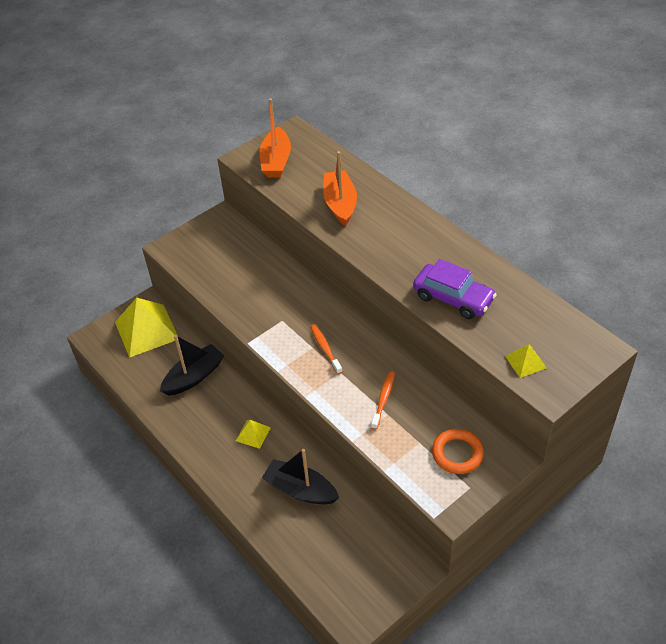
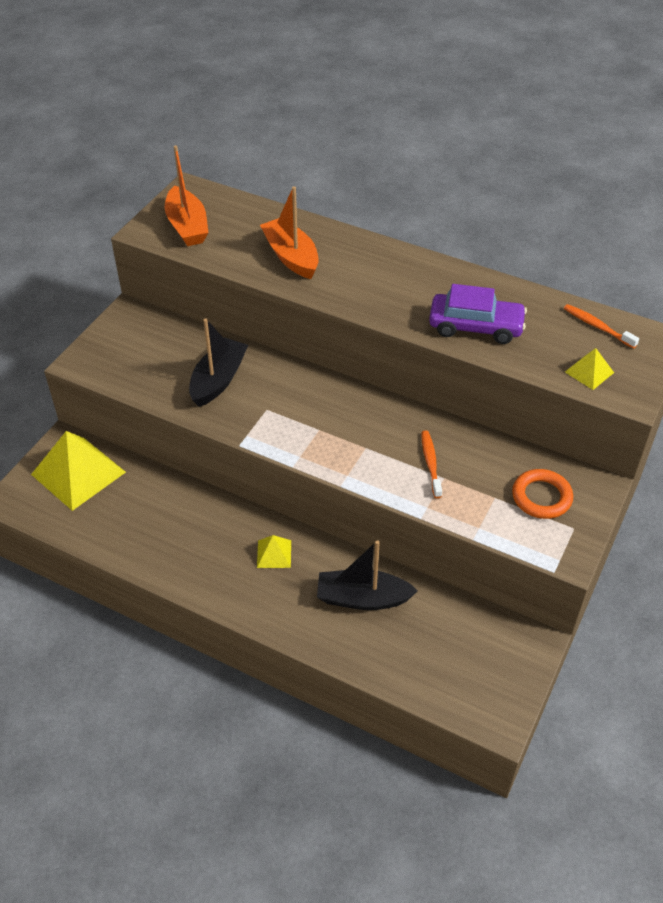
camera: 25 degrees left, 0 degrees up
black boat [160,335,224,396] -> black boat moved to [189,318,248,407]
orange toothbrush [310,324,342,374] -> orange toothbrush moved to [564,304,639,349]

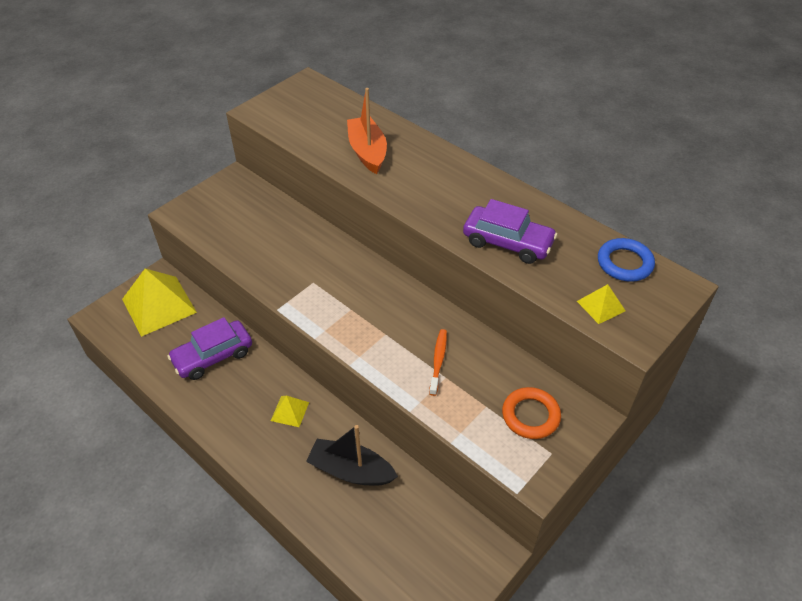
camera: 15 degrees right, 0 degrees up
orange boat [165,145,209,246] -> none
black boat [189,318,248,407] -> none
orange toothbrush [564,304,639,349] -> blue ring [598,238,655,282]
none -> purple car [167,317,252,380]

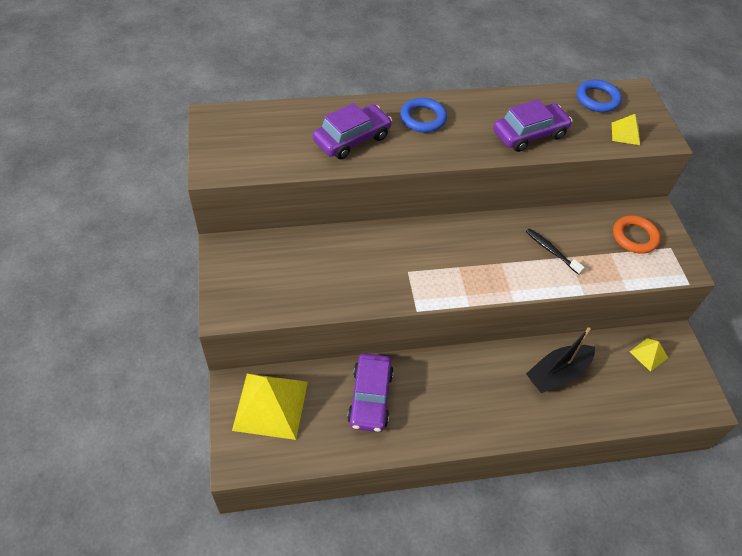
camera: 55 degrees left, 5 degrees up
yellow pyramid [271,396,309,427] -> yellow pyramid moved to [629,338,668,372]
orange boat [347,88,387,174] -> purple car [313,103,392,159]
orange toothbrush [429,329,447,396] -> black toothbrush [526,228,585,275]
none -> blue ring [400,98,447,133]

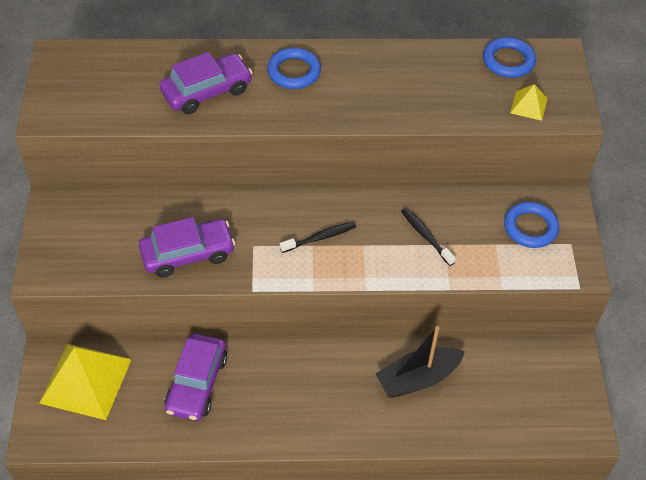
camera: 10 degrees right, 0 degrees up
purple car [493,99,572,152] -> purple car moved to [139,217,235,278]
orange ring [613,215,660,254] -> blue ring [504,202,559,248]
yellow pyramid [629,338,668,372] -> none
none -> black toothbrush [280,222,356,253]

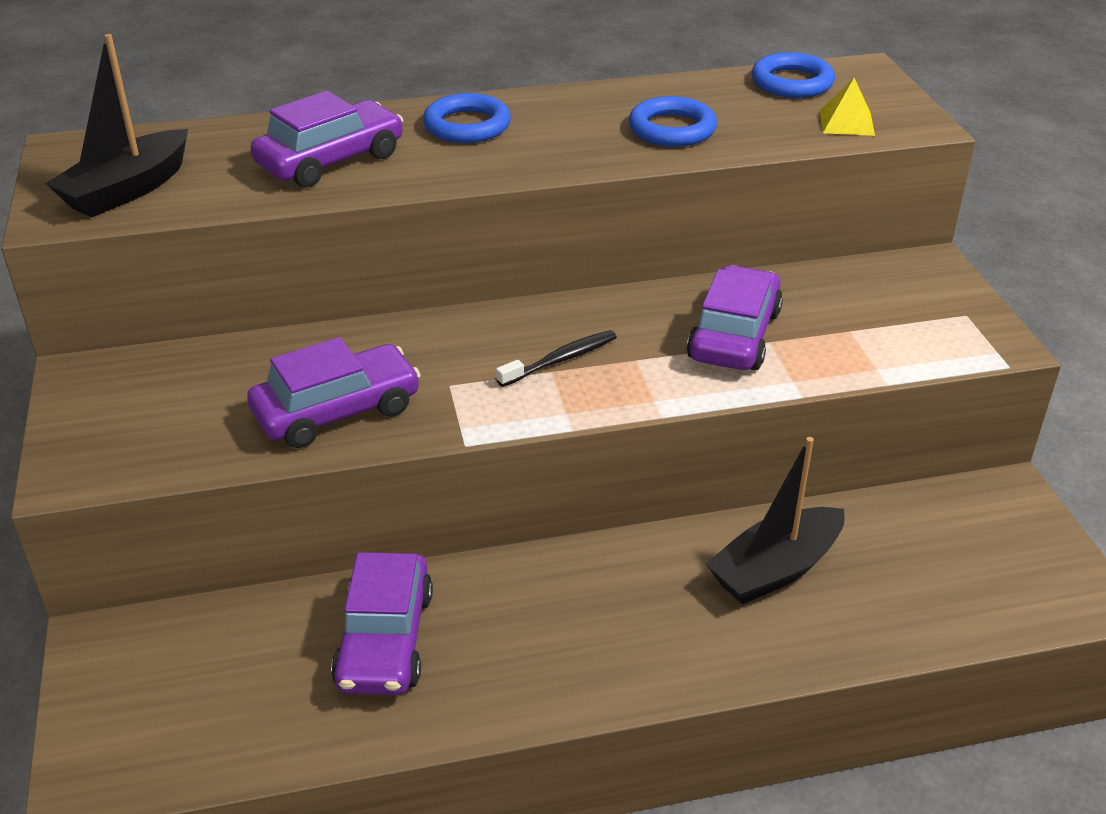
camera: 10 degrees left, 15 degrees down
yellow pyramid [39,344,132,420] -> none
black toothbrush [401,208,456,266] -> purple car [687,265,783,370]
blue ring [504,202,559,248] -> blue ring moved to [629,96,717,147]
none -> black boat [45,34,188,218]

